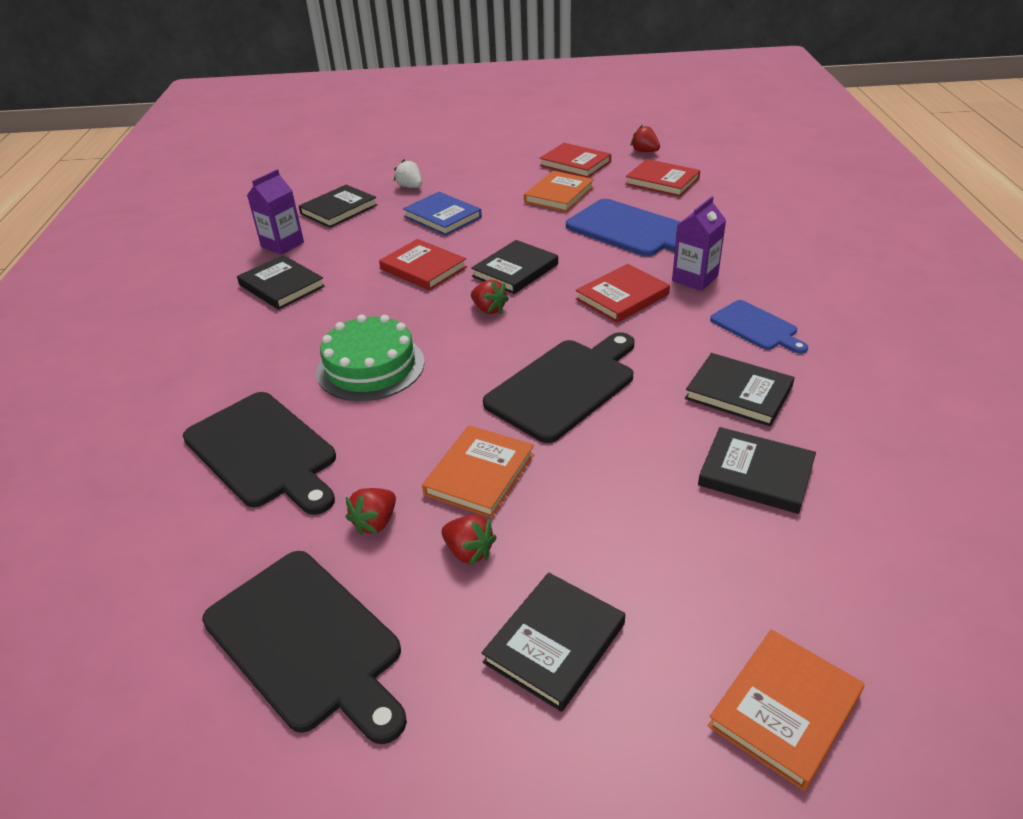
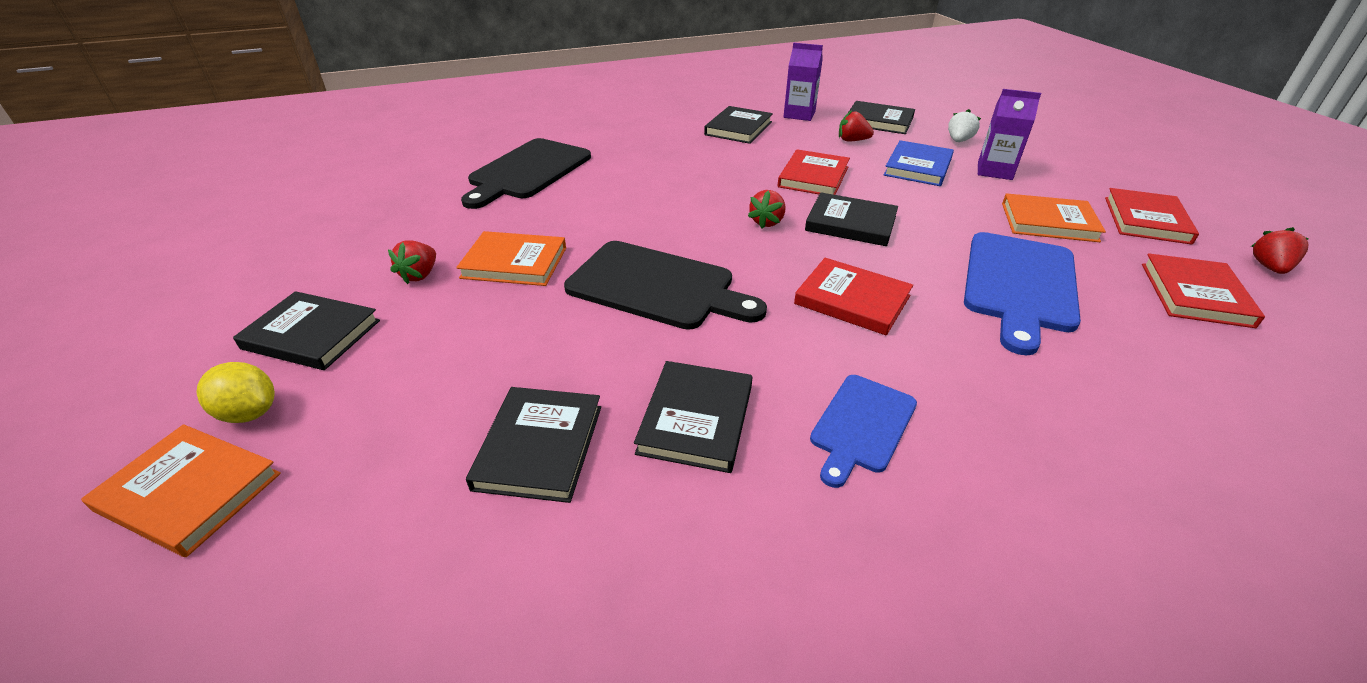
camera: 70 degrees right, 0 degrees up
black cutting board [202,551,407,744] -> none
green cake [316,314,425,401] -> none
red strawberry [346,488,396,536] -> red strawberry moved to [839,110,874,141]
purple carton [672,196,726,291] -> purple carton moved to [978,89,1041,180]
none -> yellow lemon [196,362,275,423]

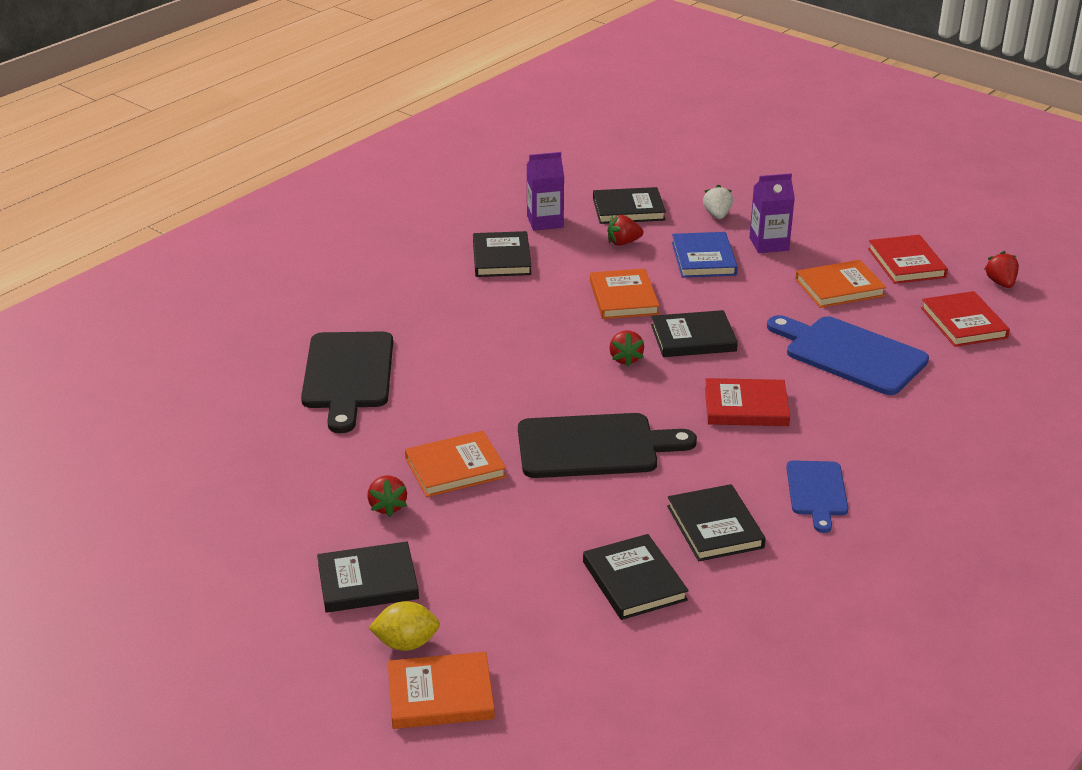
camera: 30 degrees left, 5 degrees down
red book [778,149,850,195] -> orange book [590,268,660,319]
blue cutting board [964,232,1081,356] -> blue cutting board turned 135 degrees clockwise [767,315,929,395]

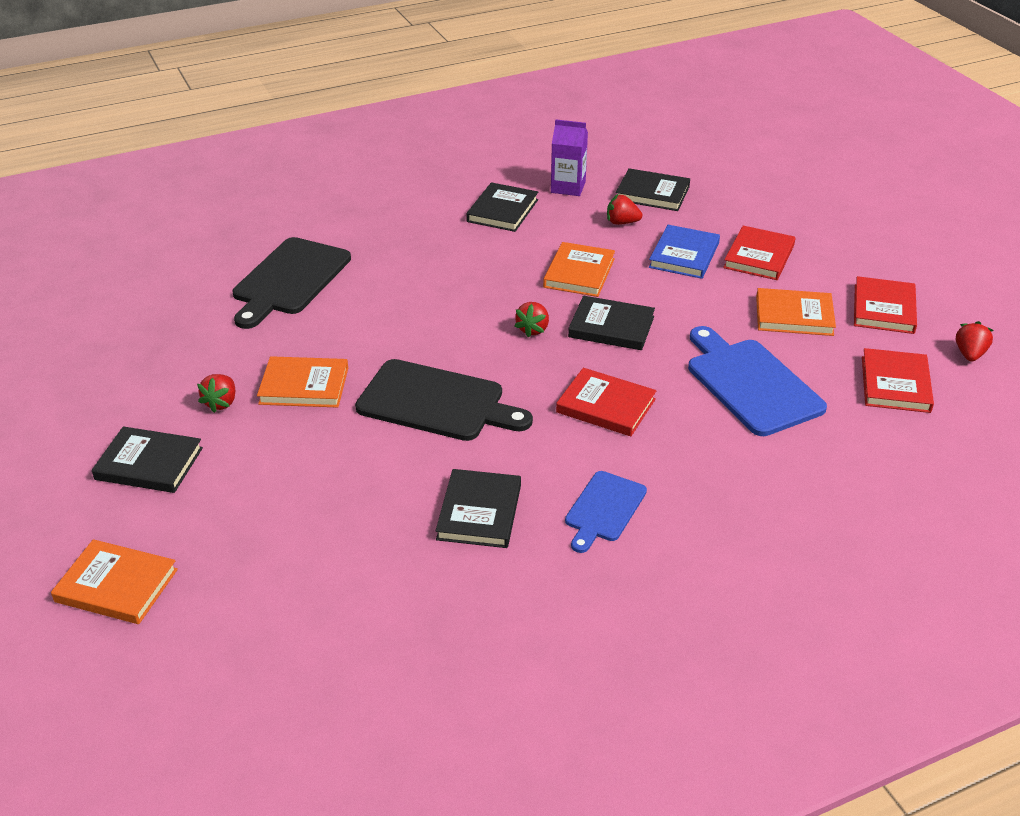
camera: 25 degrees right, 5 degrees up
yellow lemon [369,601,440,651] -> none
black book [583,534,689,620] -> none
white strawberry [703,185,733,219] -> none
purple carton [749,173,795,253] -> red book [723,226,795,280]

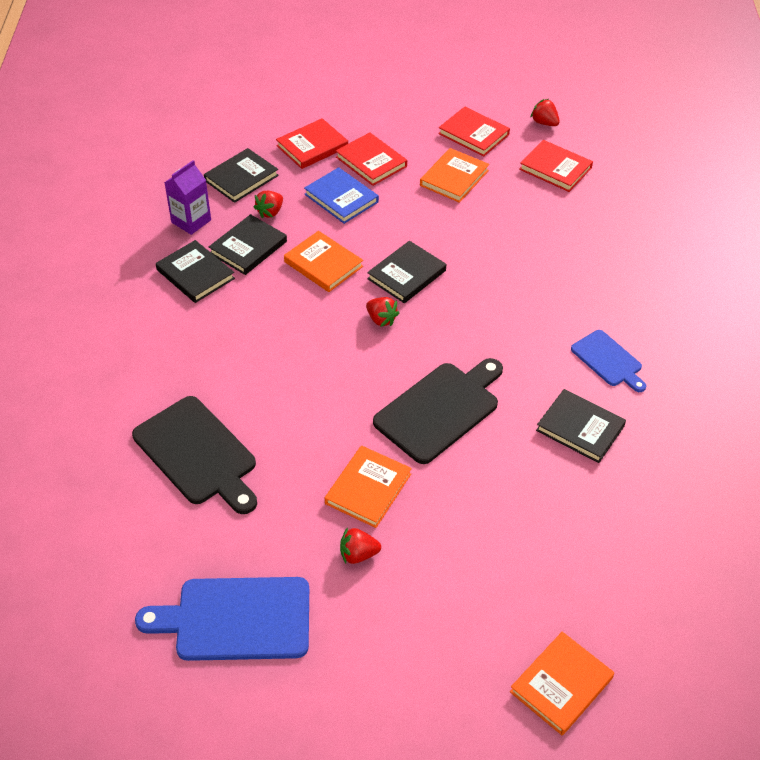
camera: 65 degrees left, 10 degrees up
black book [92,426,203,493] -> black book moved to [209,214,287,275]
red strawberry [197,374,235,413] -> red strawberry turned 135 degrees clockwise [340,527,381,564]
red book [556,368,656,436] -> red book moved to [276,118,348,169]
blue cutting board [688,326,827,436] -> blue cutting board moved to [135,577,309,661]

